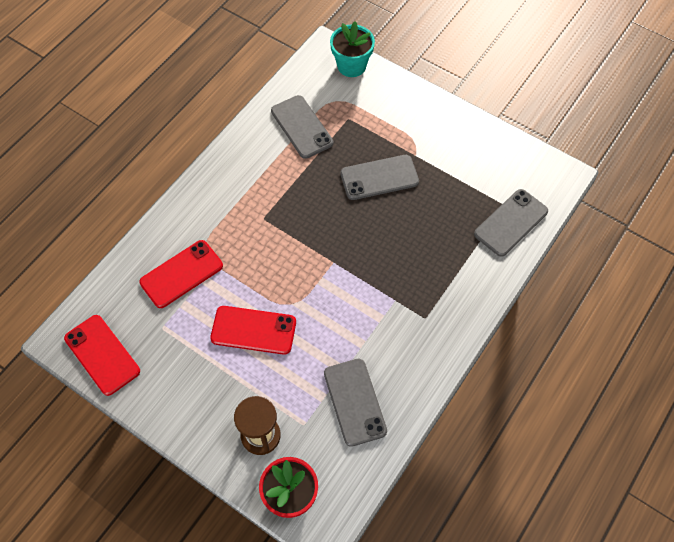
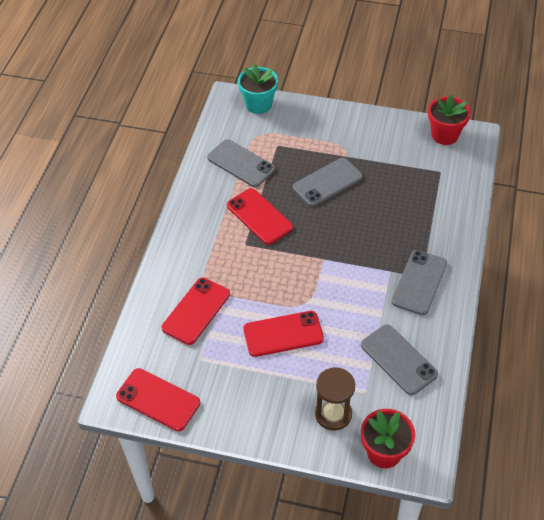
camera: 20 degrees left, 10 degrees down
grey phone [474,189,548,257] -> grey phone moved to [391,250,447,315]
none -> red phone [227,188,293,245]
none -> red flower pot [428,95,471,145]

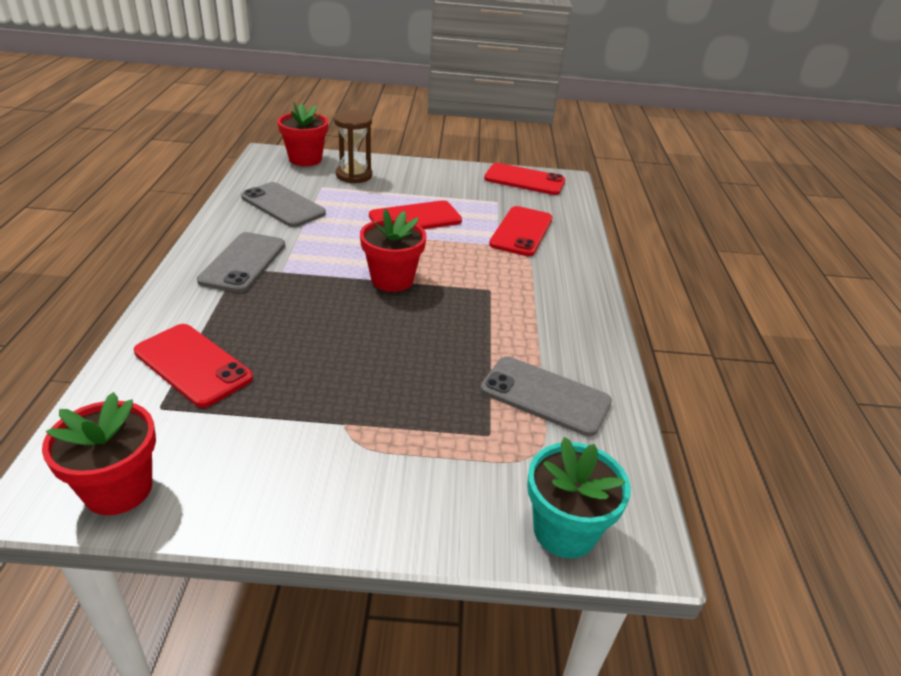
camera: 165 degrees right, 15 degrees down
red phone [227,188,293,245] -> red phone moved to [134,324,253,408]
grey phone [293,158,363,207] -> none
none -> red flower pot [360,209,426,292]

